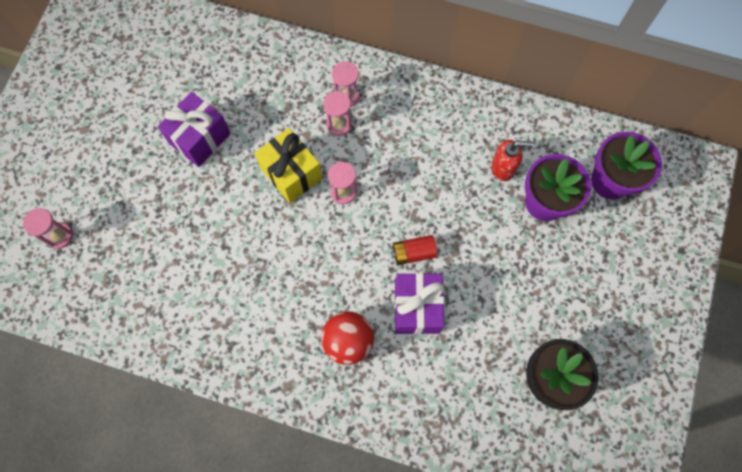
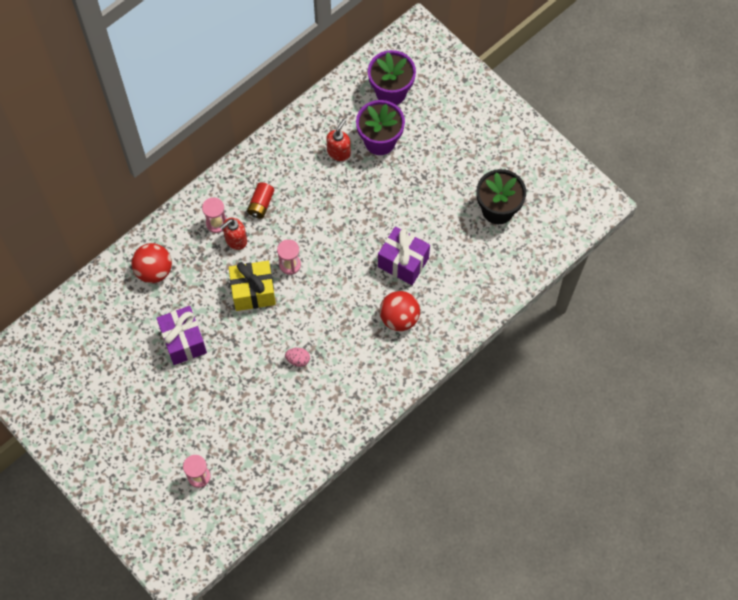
camera: 60 degrees left, 5 degrees down
pink hourglass [324,91,352,136] -> red soap dispenser [220,218,247,250]
red battery [391,235,437,265] -> red battery moved to [247,182,274,219]
none -> red ball [131,243,172,283]
none -> pink egg [285,348,310,367]

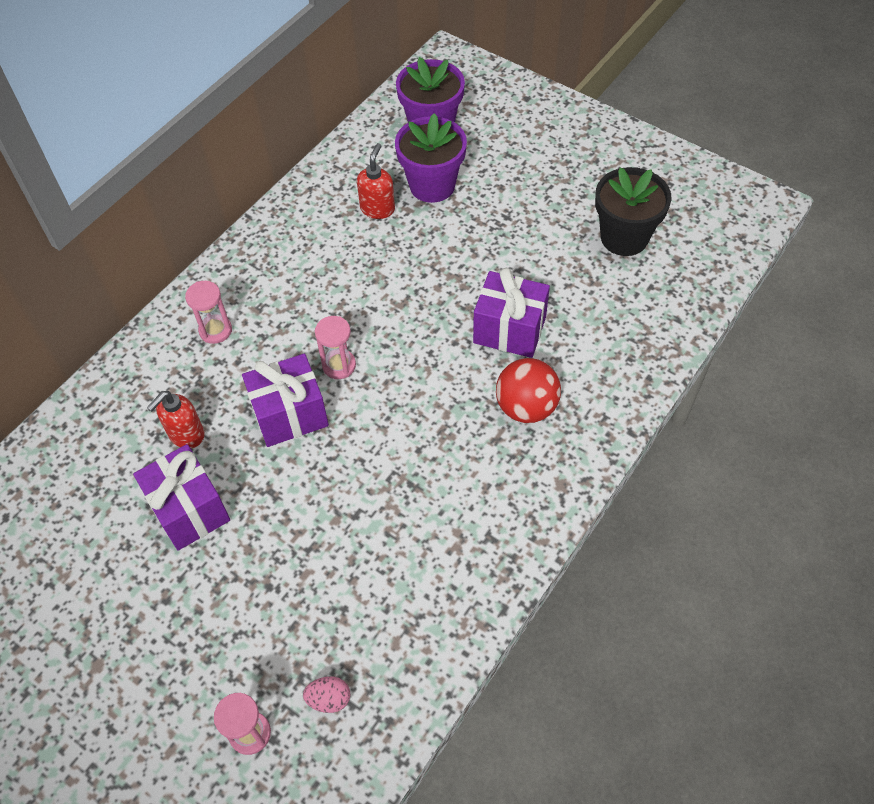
camera: 10 degrees left, 10 degrees down
red ball [131,243,172,283] -> none
red soap dispenser [220,218,247,250] -> red soap dispenser moved to [147,391,205,448]
yellow gift [229,261,276,311] -> purple gift [242,353,329,447]
red battery [247,182,274,219] -> none
pink egg [285,348,310,367] -> pink egg moved to [303,677,351,713]

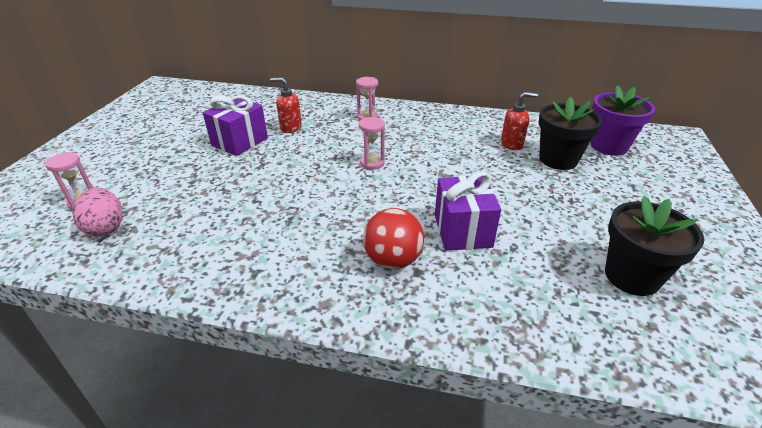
camera: 65 degrees right, 20 degrees down
purple gift [242,353,329,447] -> none
pink egg [303,677,351,713] -> pink egg [73,188,123,236], size x1.65
purple flower pot [395,113,467,203] -> black flower pot [539,97,602,170]

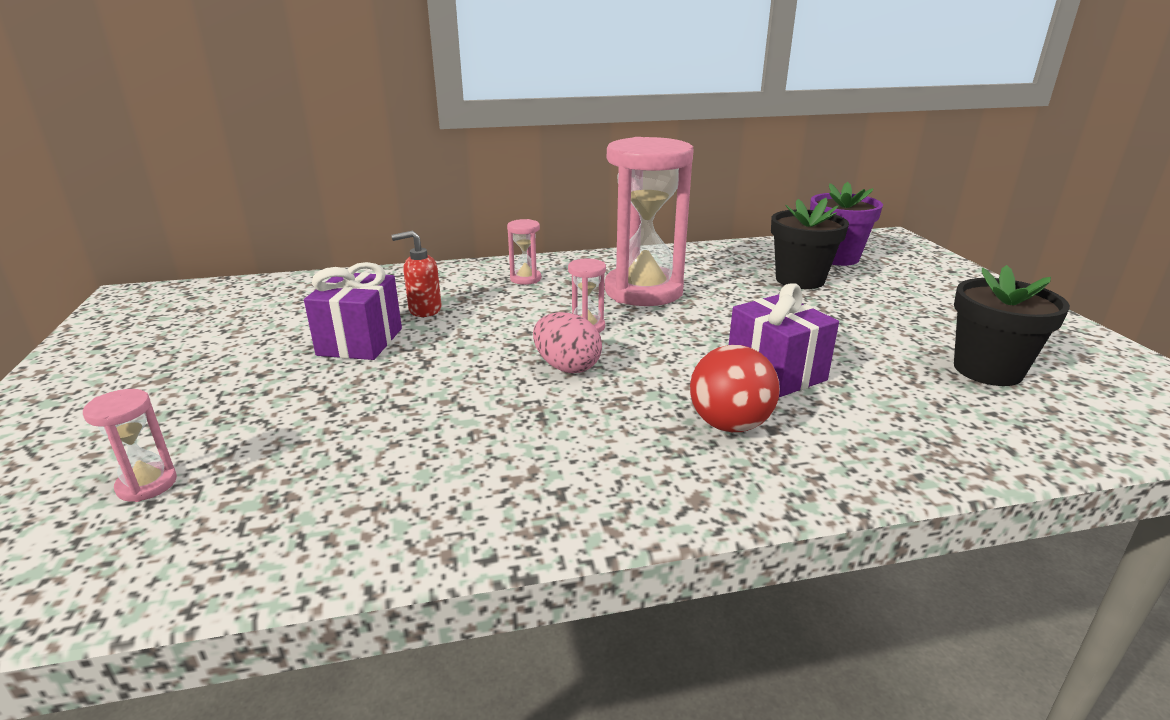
camera: 25 degrees left, 10 degrees down
pink egg [73,188,123,236] -> pink egg moved to [533,312,602,373]
red soap dispenser [501,92,538,150] -> none
none -> pink hourglass [605,137,693,306]

